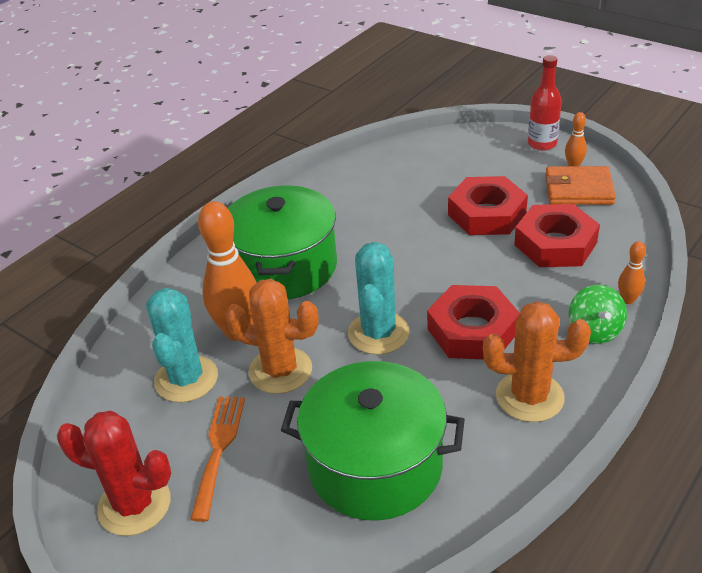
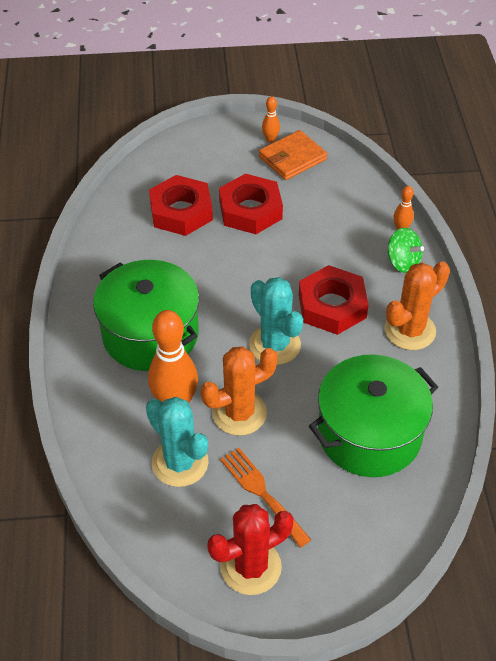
camera: 45 degrees left, 10 degrees up
red nut [514,204,600,267] -> red nut moved to [149,175,213,236]
red bottle [528,55,562,151] -> none

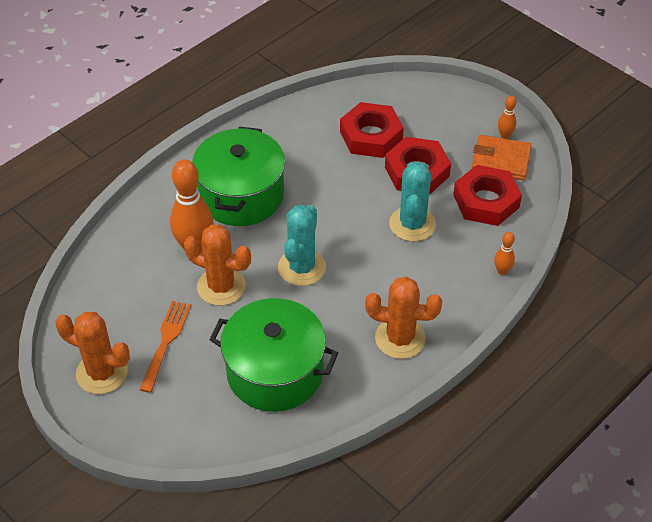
camera: 50 degrees right, 0 degrees up
turquoise cactus [146,397,208,487] -> turquoise cactus moved to [389,161,436,241]
red cactus [207,504,294,595] -> orange cactus [55,312,130,394]
red nut [299,265,369,335] -> red nut moved to [453,165,522,226]
green spinning top [388,228,424,273] -> none

